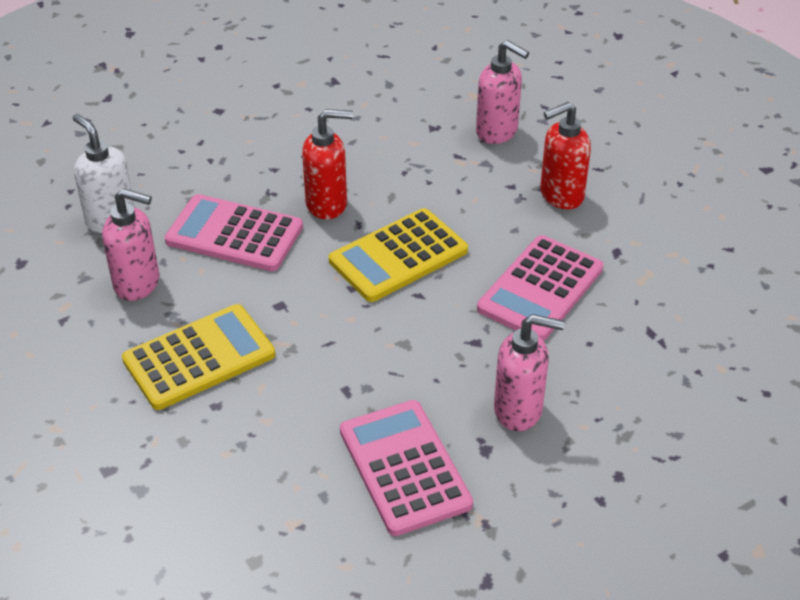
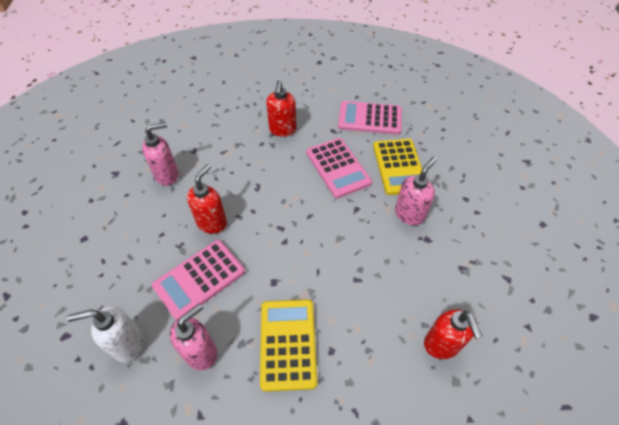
camera: 60 degrees left, 10 degrees up
yellow calculator [329,208,468,302] -> yellow calculator moved to [373,139,422,195]
pink calculator [340,400,473,536] -> pink calculator moved to [338,101,402,135]
pink soap dispenser [476,40,529,144] -> pink soap dispenser moved to [142,122,179,186]
none -> red soap dispenser [424,309,482,359]

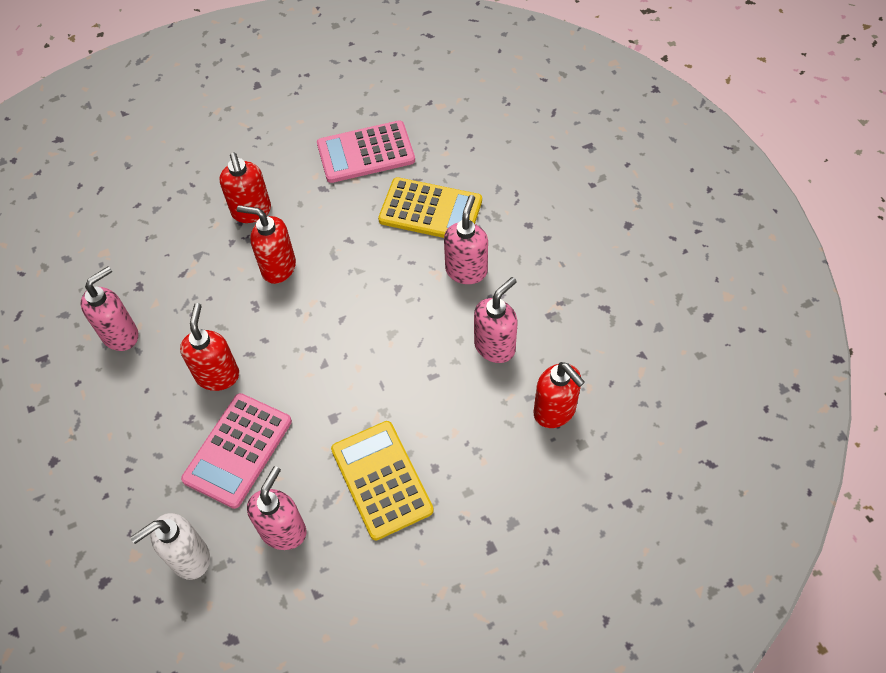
camera: 20 degrees left, 5 degrees up
pink calculator [306,138,372,198] -> none
yellow calculator [373,139,422,195] -> yellow calculator turned 45 degrees counterclockwise [378,177,482,238]
none -> red soap dispenser [237,205,296,284]
none -> pink soap dispenser [474,277,518,363]

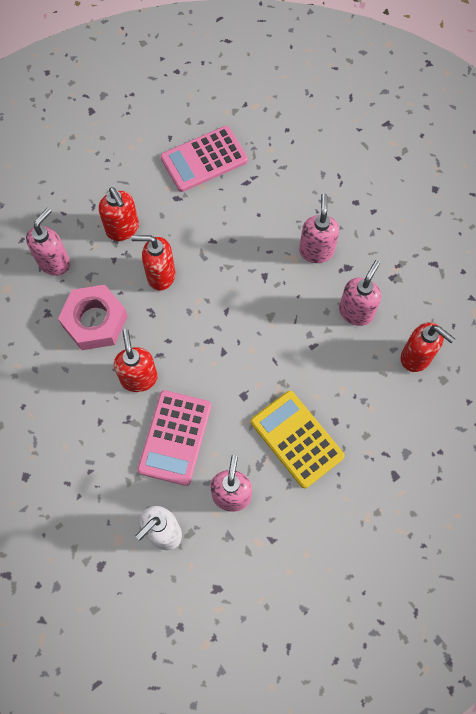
camera: 15 degrees left, 10 degrees up
pink soap dispenser [81,266,138,351] -> pink soap dispenser moved to [26,208,70,276]
yellow calculator [378,177,482,238] -> none
none -> pink nut [58,285,128,350]

